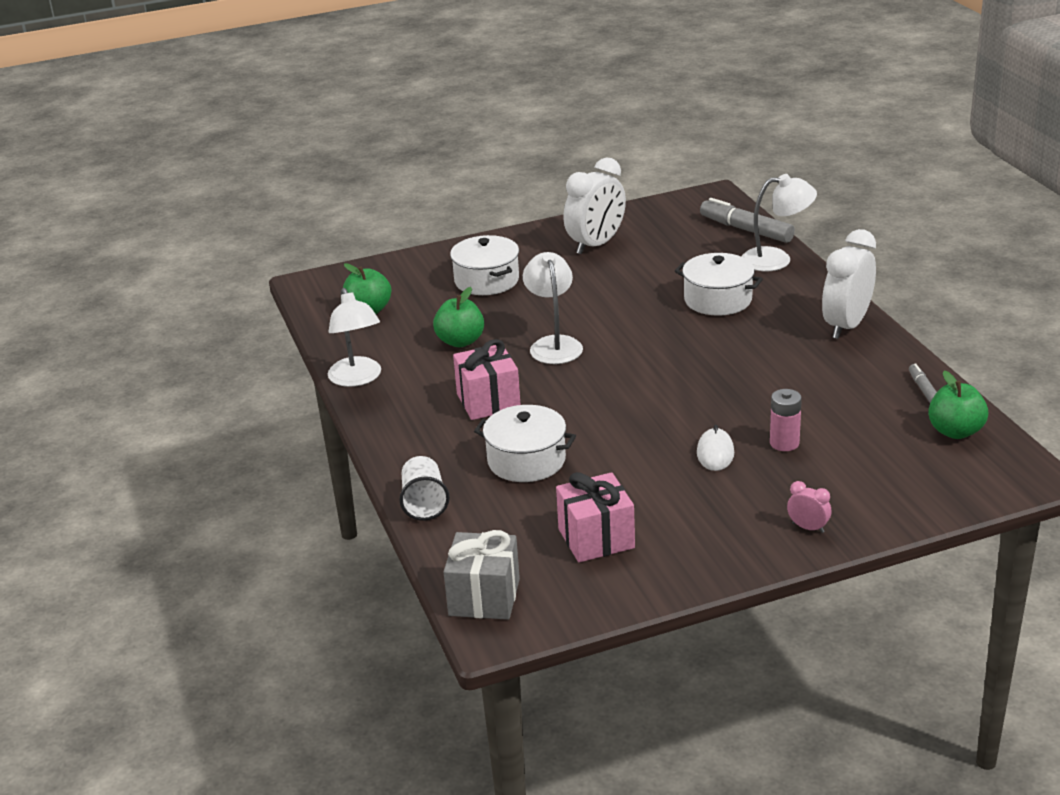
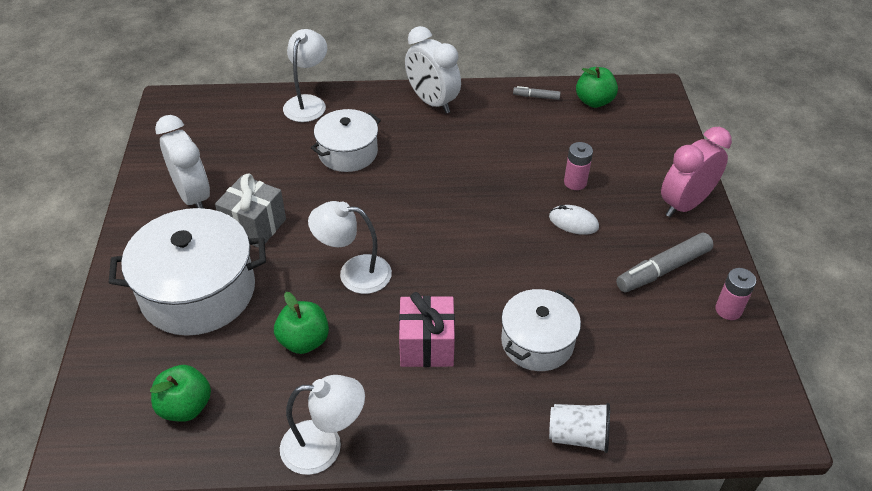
camera: 75 degrees left, 15 degrees up
grey gift [444,530,520,620] -> grey gift moved to [215,174,286,248]
white pot [450,235,519,295] -> white pot [109,208,266,336], size x1.64
pink gift [556,472,635,563] -> none
grey marker [700,198,795,243] -> grey marker moved to [616,233,714,292]
pink clock [787,481,831,533] -> pink clock [661,127,732,217], size x2.24
none -> pink battery [715,268,756,320]

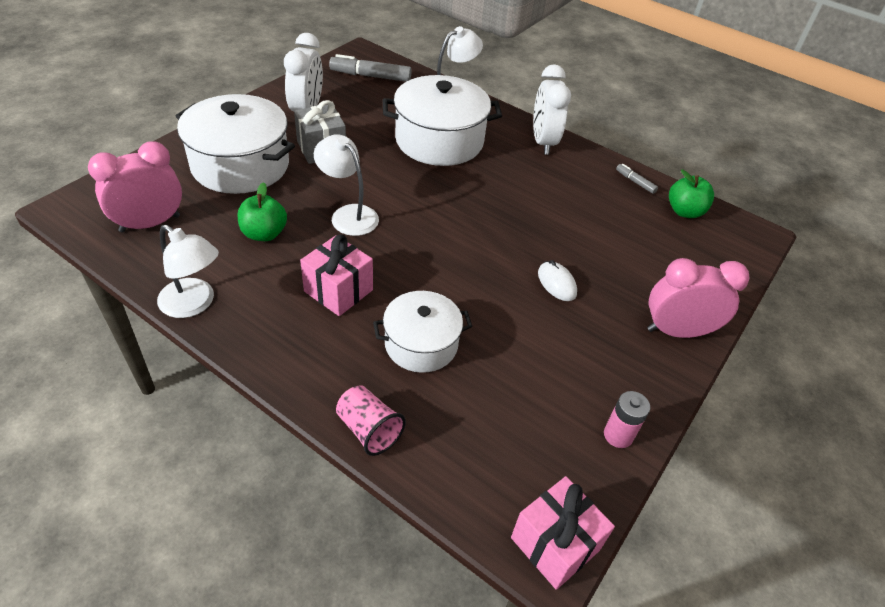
camera: 35 degrees right, 0 degrees up
green apple [150,365,211,422] -> pink clock [88,141,182,233]
white pot [311,109,381,172] -> white pot [383,75,502,166], size x1.64
white cup [549,403,610,453] -> pink cup [336,385,406,456]
pink battery [564,142,593,190] -> none
grey marker [616,233,714,292] -> grey marker moved to [329,54,412,82]
none -> pink gift [511,476,615,590]

